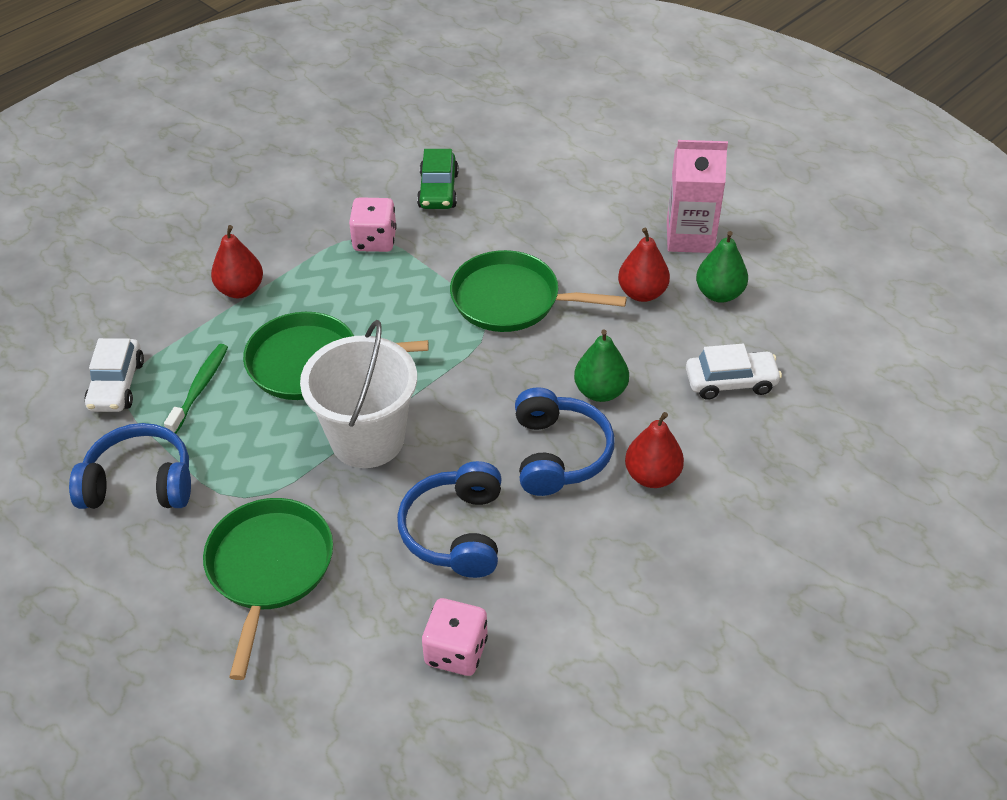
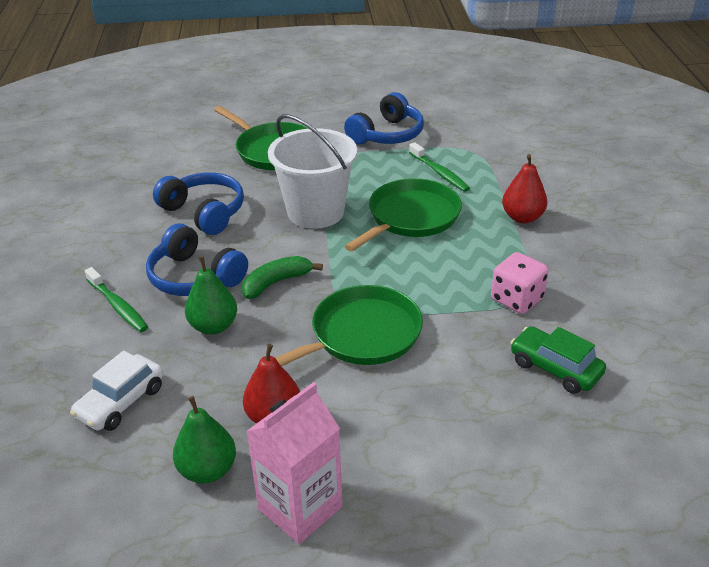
camera: 130 degrees right, 10 degrees down
white car [84,338,144,412] -> none
pink dice [422,598,488,676] -> none
red pear [625,412,684,488] -> green toothbrush [85,267,148,332]
none -> green banana [242,256,323,299]

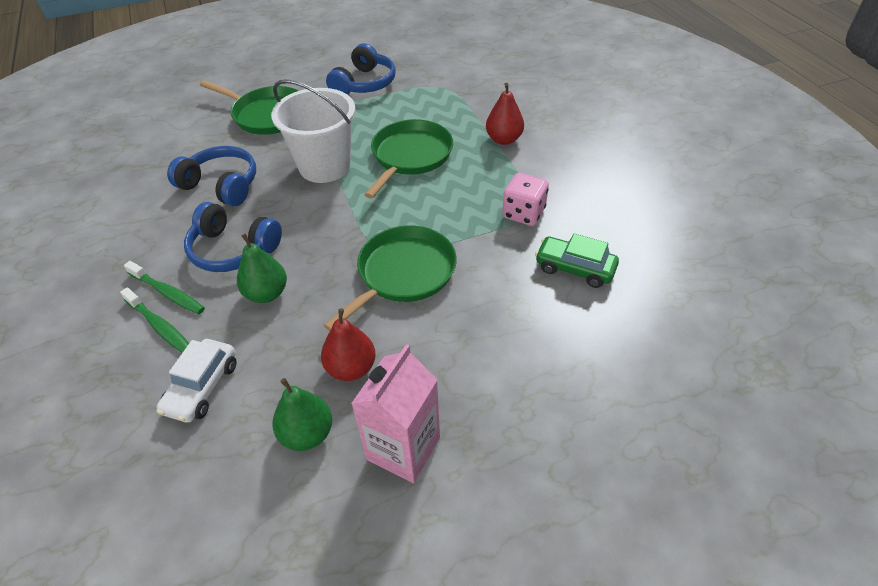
camera: 15 degrees left, 10 degrees up
green banana [242,256,323,299] -> none
green toothbrush [409,142,470,192] -> green toothbrush moved to [120,287,189,353]

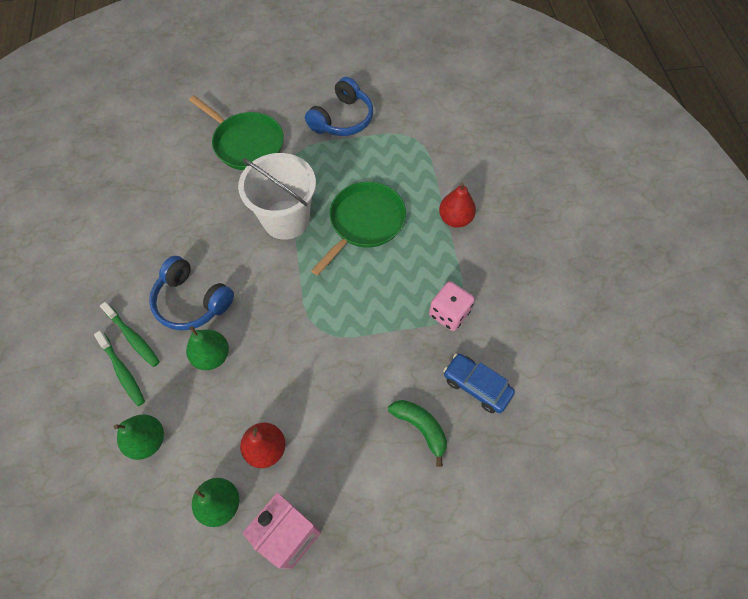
camera: 10 degrees right, 15 degrees up
white car [157,339,237,423] -> green pear [114,415,164,460]
blue headphones [167,146,256,206] -> none
green pan [324,225,457,331] -> none
green car [535,233,619,288] -> blue car [443,354,515,413]
none -> green banana [388,400,447,467]

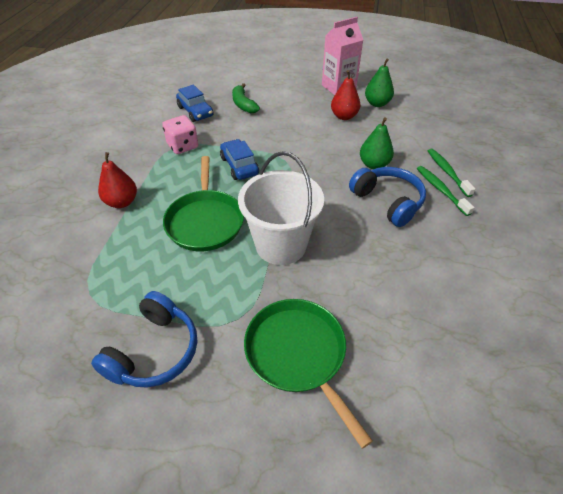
camera: 160 degrees left, 15 degrees down
green pear [114,415,164,460] -> none
blue headphones [305,77,373,136] -> blue headphones turned 150 degrees clockwise [91,291,197,388]
green pan [311,182,406,276] -> green pan turned 60 degrees counterclockwise [163,156,244,251]
none -> blue car [220,139,259,180]

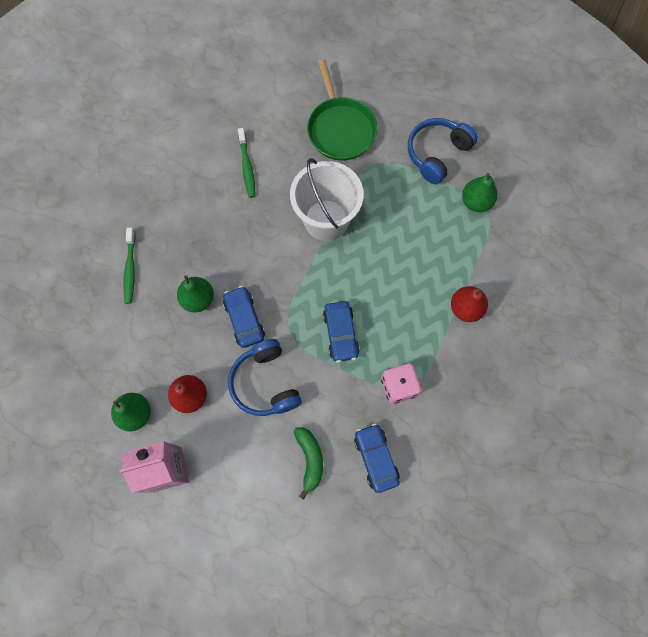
camera: 165 degrees left, 25 degrees up
green pan [163,156,244,251] -> none
blue headphones [349,167,426,227] -> blue headphones moved to [228,339,302,416]
green toothbrush [417,166,475,216] -> green toothbrush moved to [238,128,255,198]
none -> blue car [223,286,265,348]
none -> green pear [462,173,497,212]

